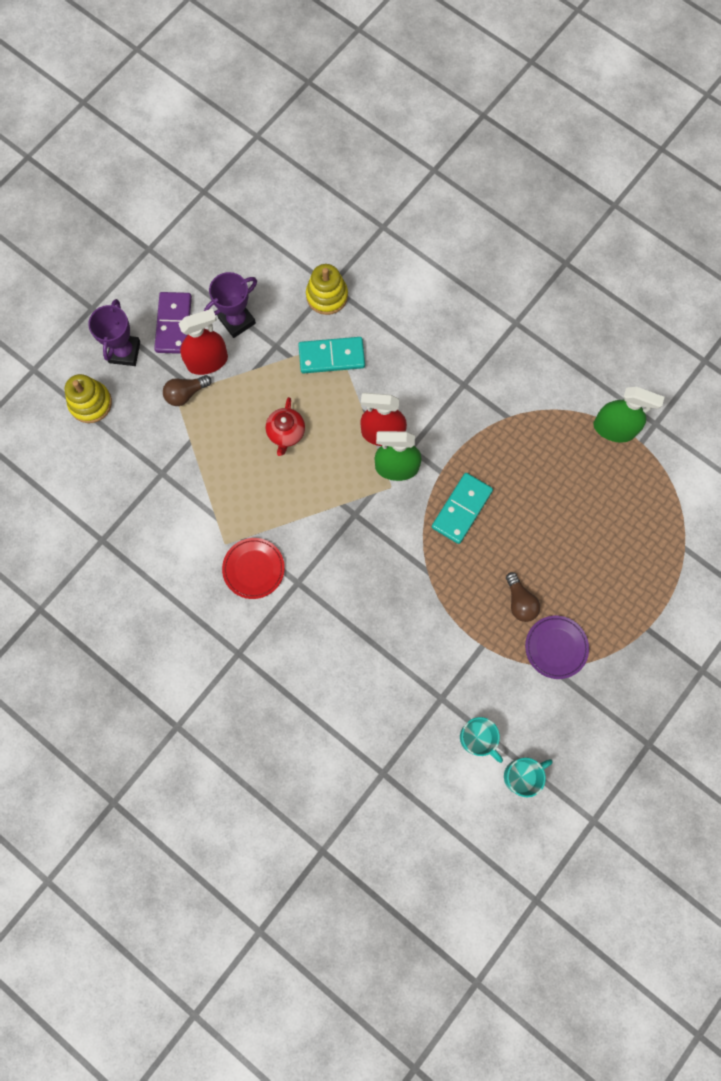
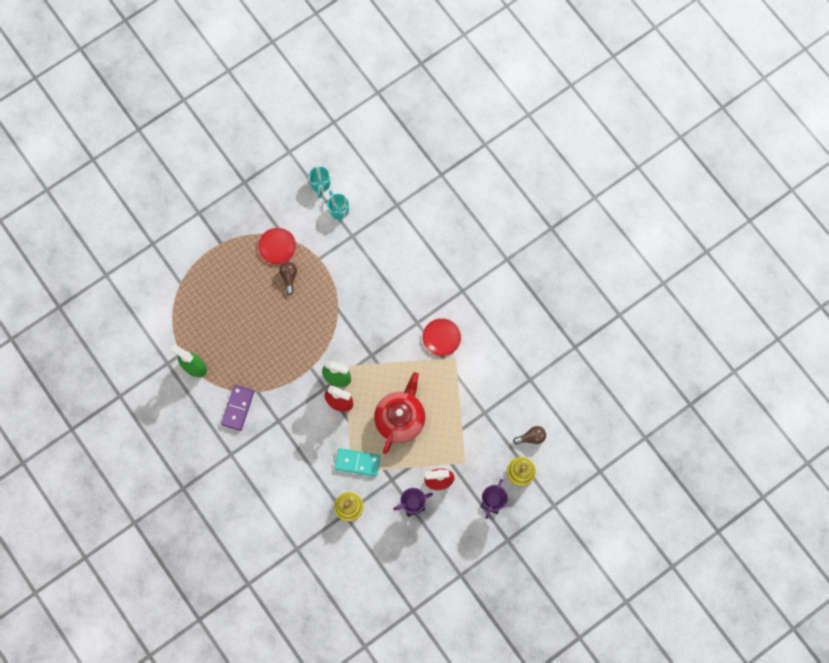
camera: 165 degrees left, 0 degrees up
purple domino [154,292,192,354] -> purple domino moved to [221,385,254,431]
brown light bulb [163,375,212,406] -> brown light bulb moved to [513,426,546,445]
red teapot [266,397,305,456] -> red teapot [374,372,425,454], size x1.98
turquoise domino [432,473,493,544] -> none
turquoise mug [504,758,553,797] -> turquoise mug turned 75 degrees counterclockwise [308,166,330,198]
purple plate [525,616,589,679] -> red plate [258,228,296,264]

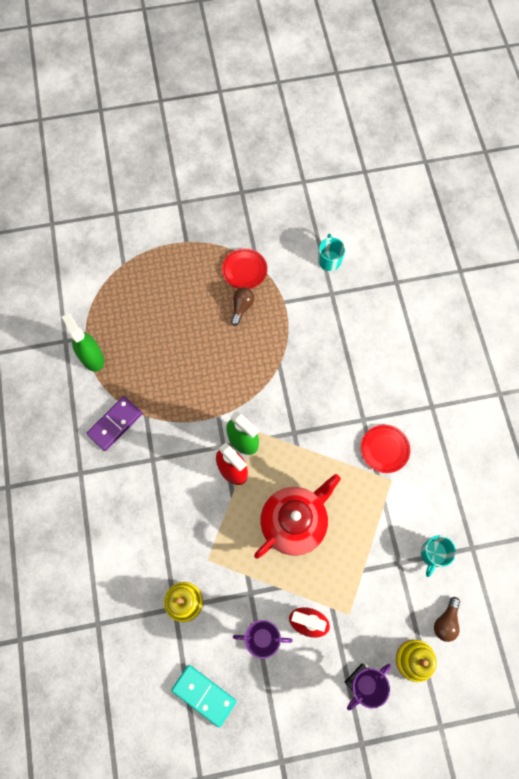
camera: 25 degrees right, 5 degrees down
turquoise mug [308,166,330,198] -> turquoise mug moved to [421,535,456,577]
turquoise domino [335,448,380,477] -> turquoise domino moved to [171,665,236,728]
brown light bulb [513,426,546,445] -> brown light bulb turned 105 degrees clockwise [434,597,460,642]

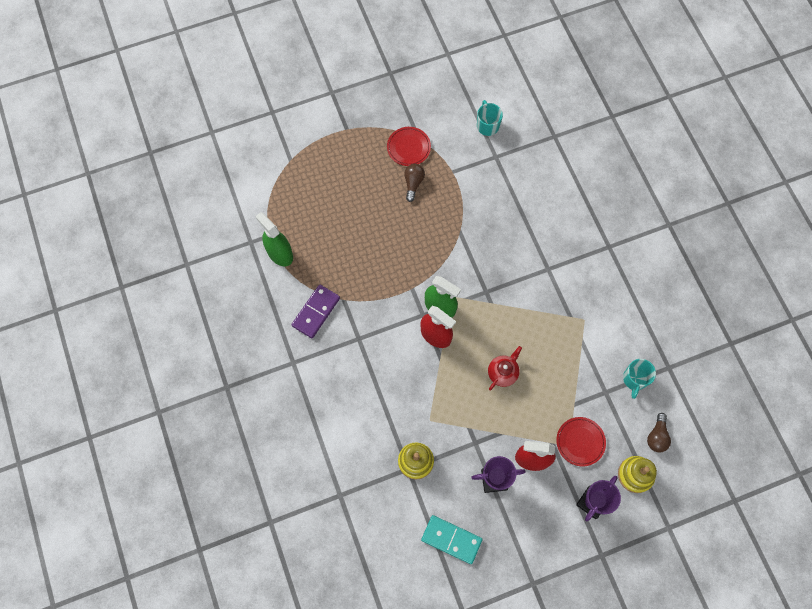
camera: 10 degrees left, 0 degrees up
red teapot [254,474,341,559] -> red teapot [488,346,522,390], size x0.51
red plate [361,425,410,473] -> red plate moved to [556,417,606,466]

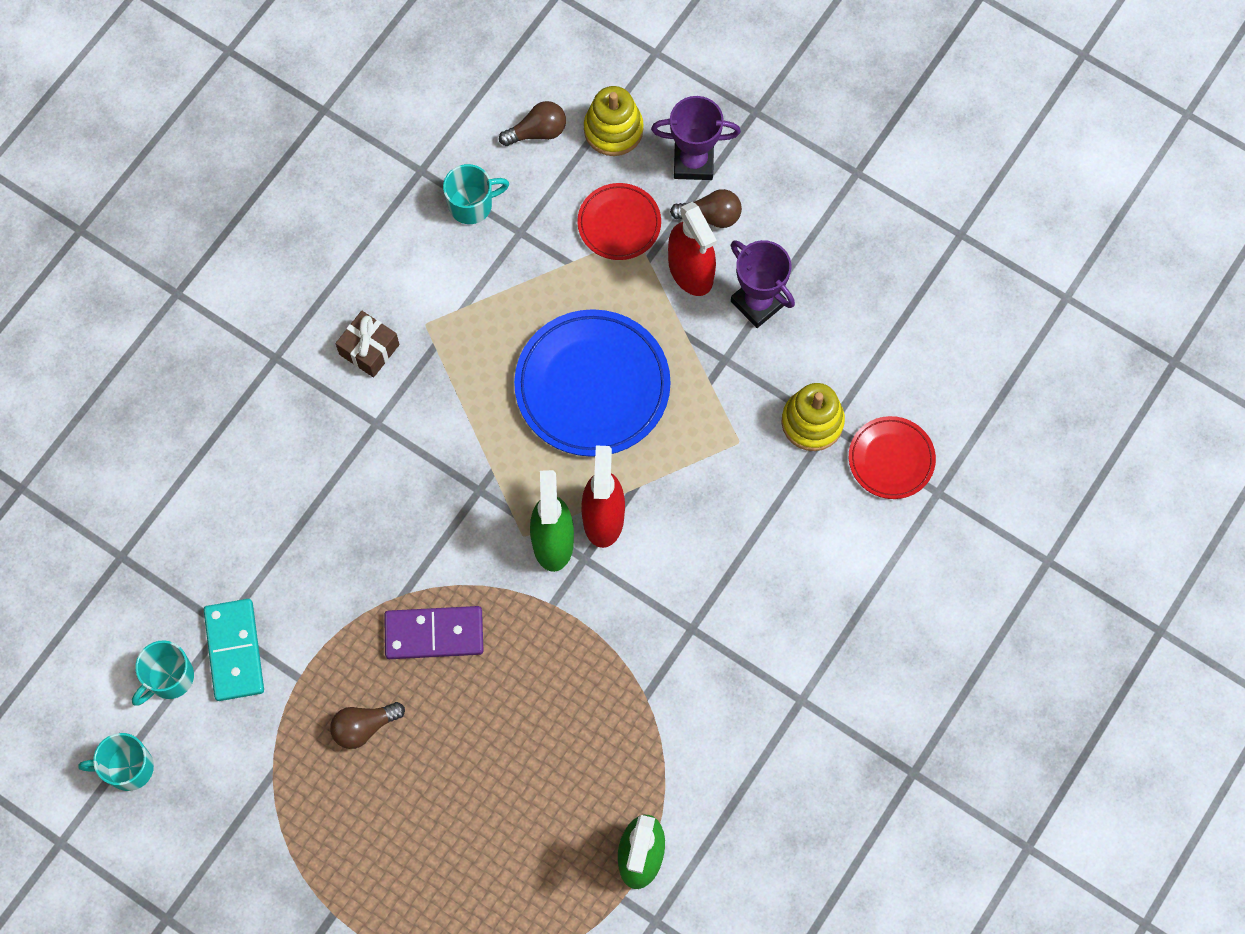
camera: 125 degrees left, 0 degrees up
purple domino [291,284,340,338] -> purple domino moved to [384,606,484,659]
red plate [387,127,431,166] -> red plate moved to [849,416,936,499]
turquoise domino [421,515,482,564] -> turquoise domino moved to [204,599,264,701]
red teapot [488,346,522,390] -> blue plate [514,309,671,457]
none -> turquoise mug [78,733,154,791]
none -> brown gift [335,311,400,377]
none -> brown light bulb [670,189,742,228]

